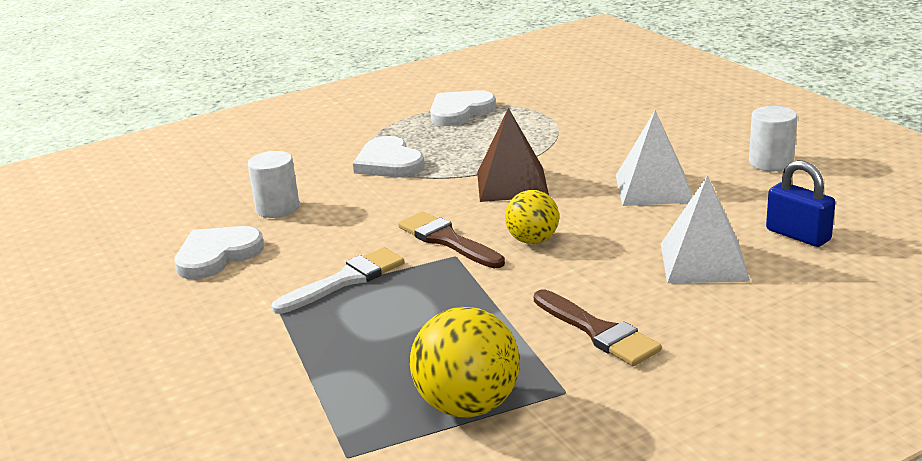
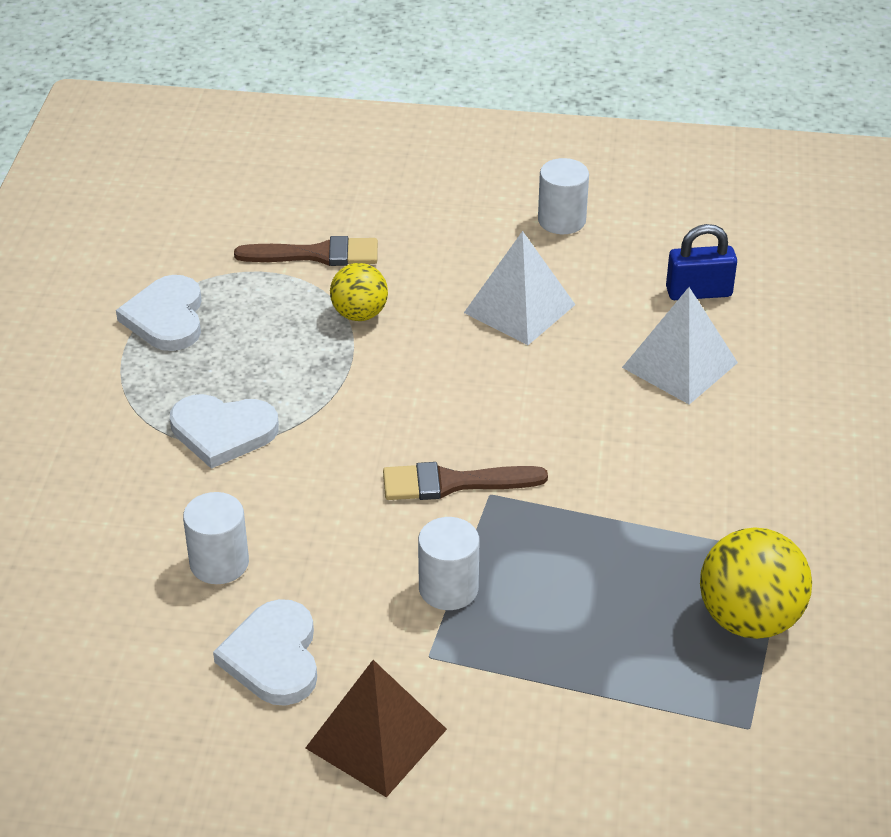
camera: 55 degrees left, 15 degrees up
white brush [272,247,404,314] -> white cylinder [418,517,479,610]
brown pyramid [477,108,549,202] -> brown pyramid moved to [306,660,447,798]
yellow ball [505,190,559,244] -> yellow ball moved to [330,263,388,321]
brown brush [534,289,662,366] -> brown brush moved to [234,236,378,266]

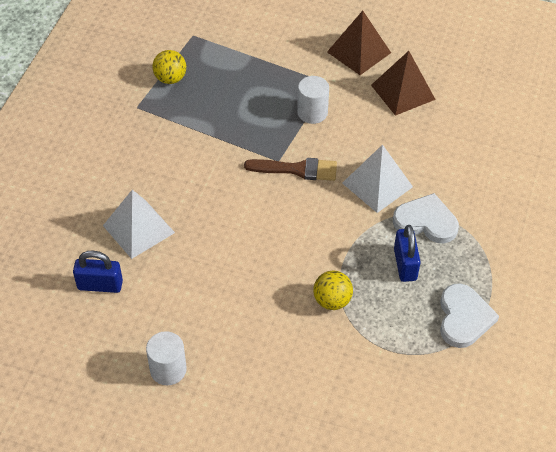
camera: 170 degrees left, 10 degrees up
white cylinder [183,492,249,584] -> none
white heart [213,599,317,706] -> brown pyramid [371,51,436,116]
brown brush [234,236,378,266] -> none
white pyramid [464,231,575,345] -> white pyramid moved to [342,144,413,213]
yellow ball [700,527,812,639] -> yellow ball [153,50,186,84], size x0.63
none -> blue padlock [394,225,421,282]

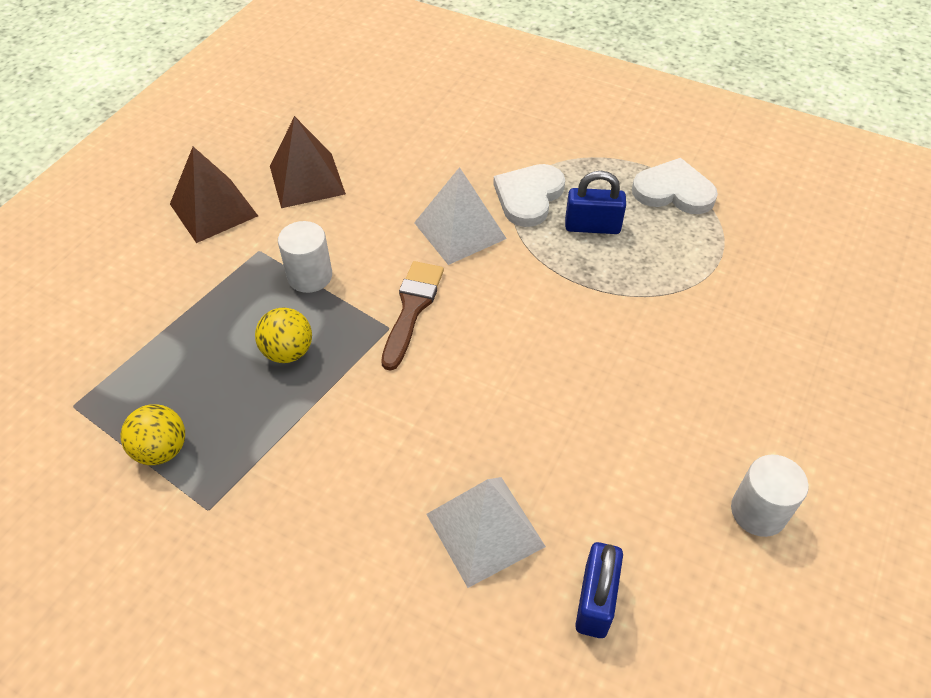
camera: 80 degrees left, 0 degrees up
yellow ball [313,271,353,310] -> yellow ball moved to [255,307,312,363]

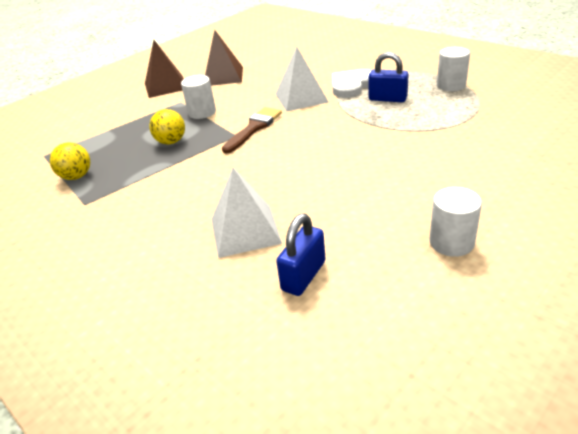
camera: 20 degrees right, 15 degrees down
white heart [632,158,718,214] -> white cylinder [437,47,470,91]

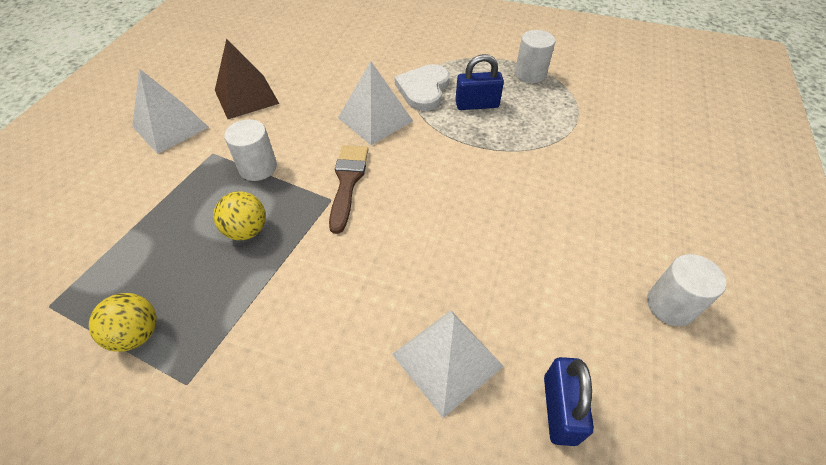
camera: 30 degrees left, 15 degrees up
brown pyramid [145,40,184,98] -> white pyramid [132,68,209,154]

